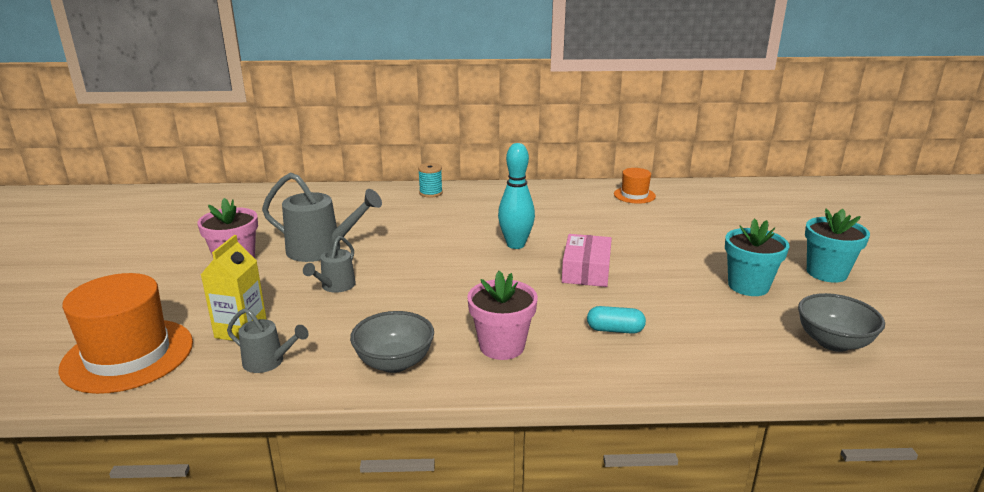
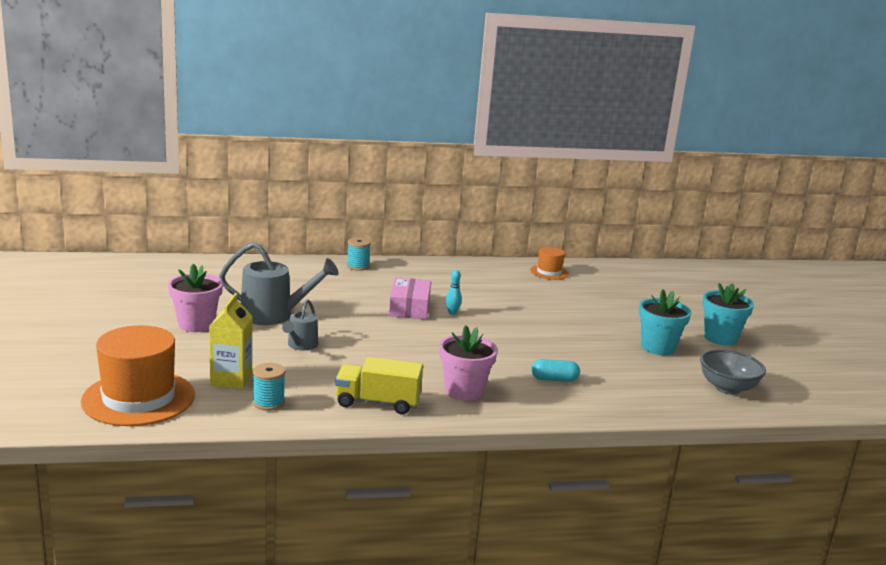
camera: 10 degrees left, 5 degrees down
grey watering can [227,308,309,373] -> turquoise spool [253,363,285,411]
grey bowl [350,311,434,373] -> yellow truck [335,357,423,415]
turquoise bowling pin [498,143,535,249] -> turquoise bowling pin [446,270,462,315], size x0.48
pink box [562,234,612,287] -> pink box moved to [389,277,431,319]

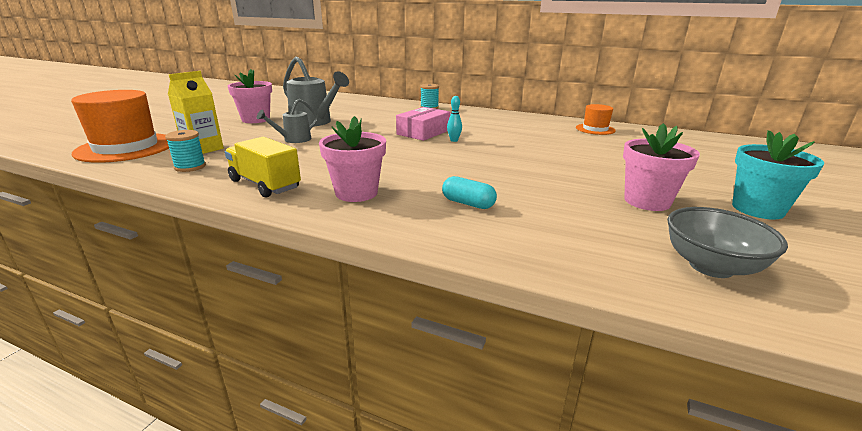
camera: 35 degrees right, 5 degrees up
turquoise flower pot [639,289,691,355] -> pink flower pot [623,123,700,211]

